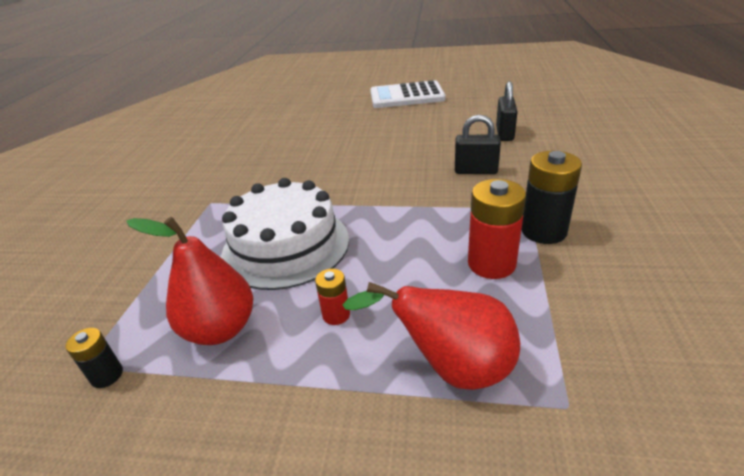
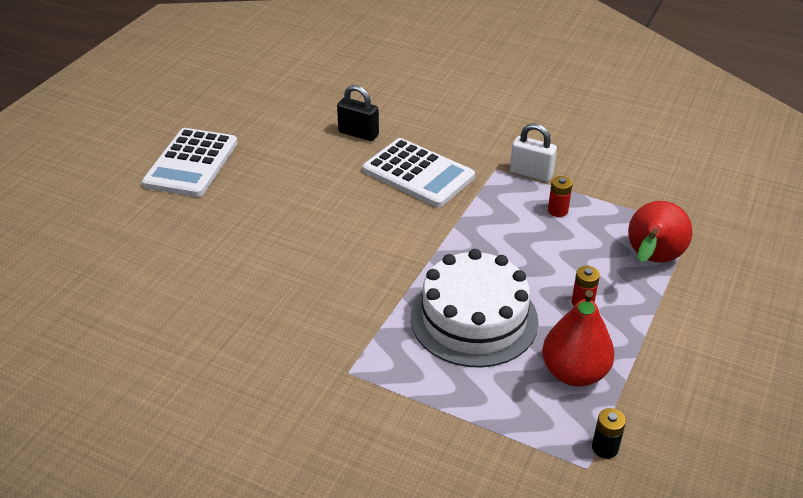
camera: 75 degrees left, 5 degrees up
black padlock [455,115,501,174] -> white calculator [363,138,475,207]
red battery [468,179,526,279] -> red battery [548,176,573,217], size x0.54
black battery [522,151,582,244] -> white padlock [510,123,557,182]

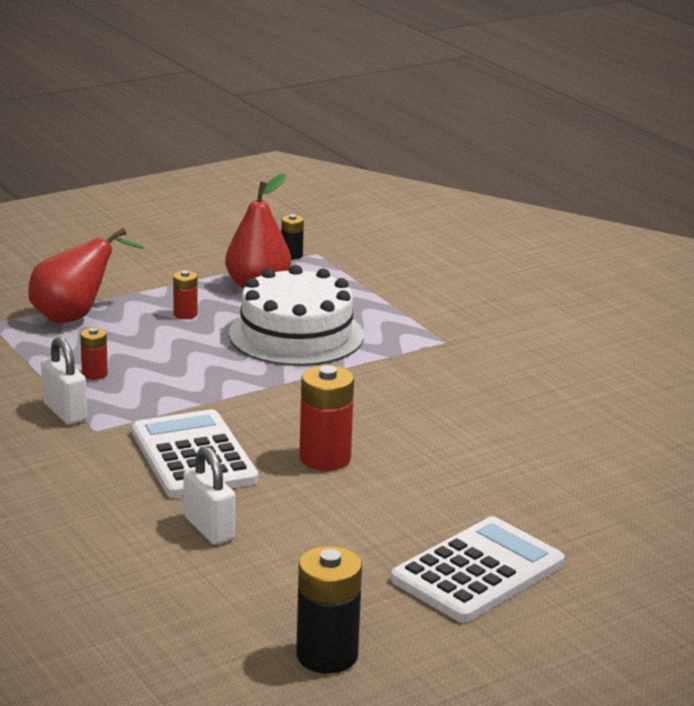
camera: 150 degrees left, 15 degrees down
black padlock [337,85,379,141] -> white padlock [183,447,235,545]
none -> black battery [296,546,362,674]
none -> red battery [299,365,354,471]

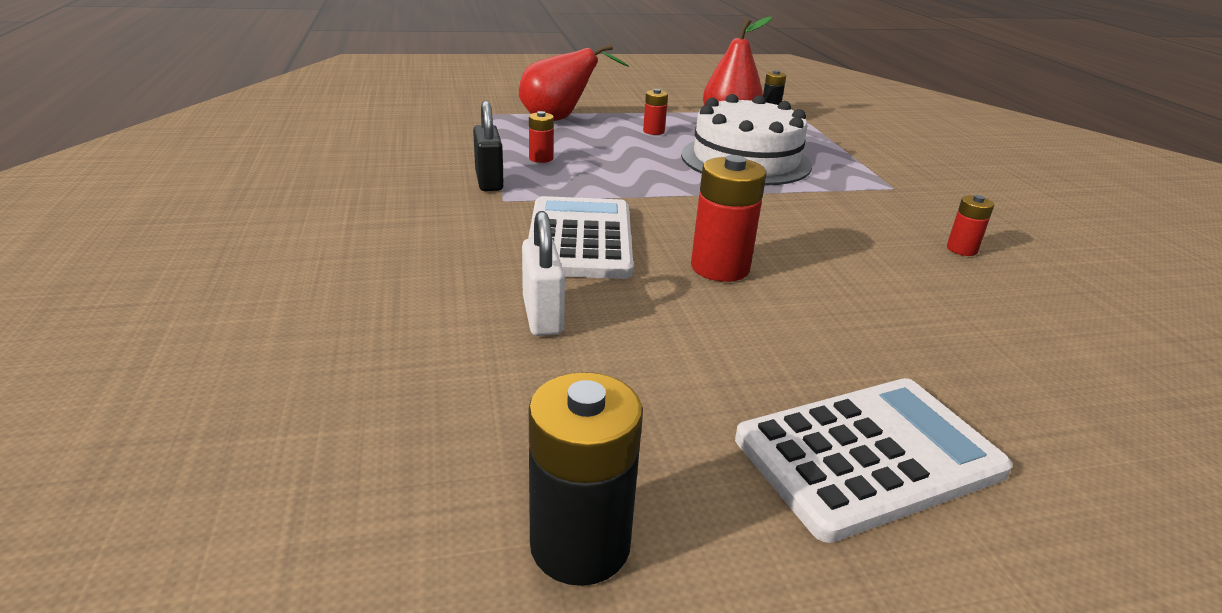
camera: 20 degrees right, 5 degrees up
white padlock [41,337,87,425] -> black padlock [473,101,504,191]
none -> red battery [947,195,994,256]

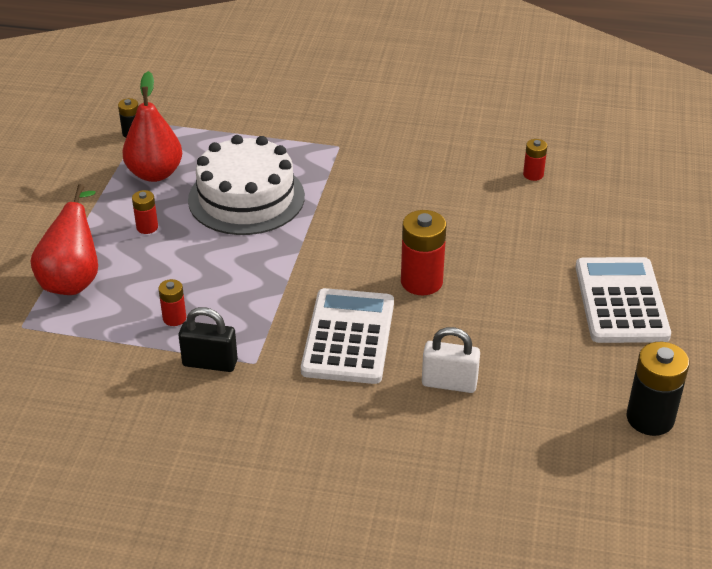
camera: 65 degrees left, 10 degrees up
white calculator [528,196,633,279] -> white calculator turned 75 degrees clockwise [301,288,394,384]
red battery [947,195,994,256] -> red battery moved to [523,139,547,181]

